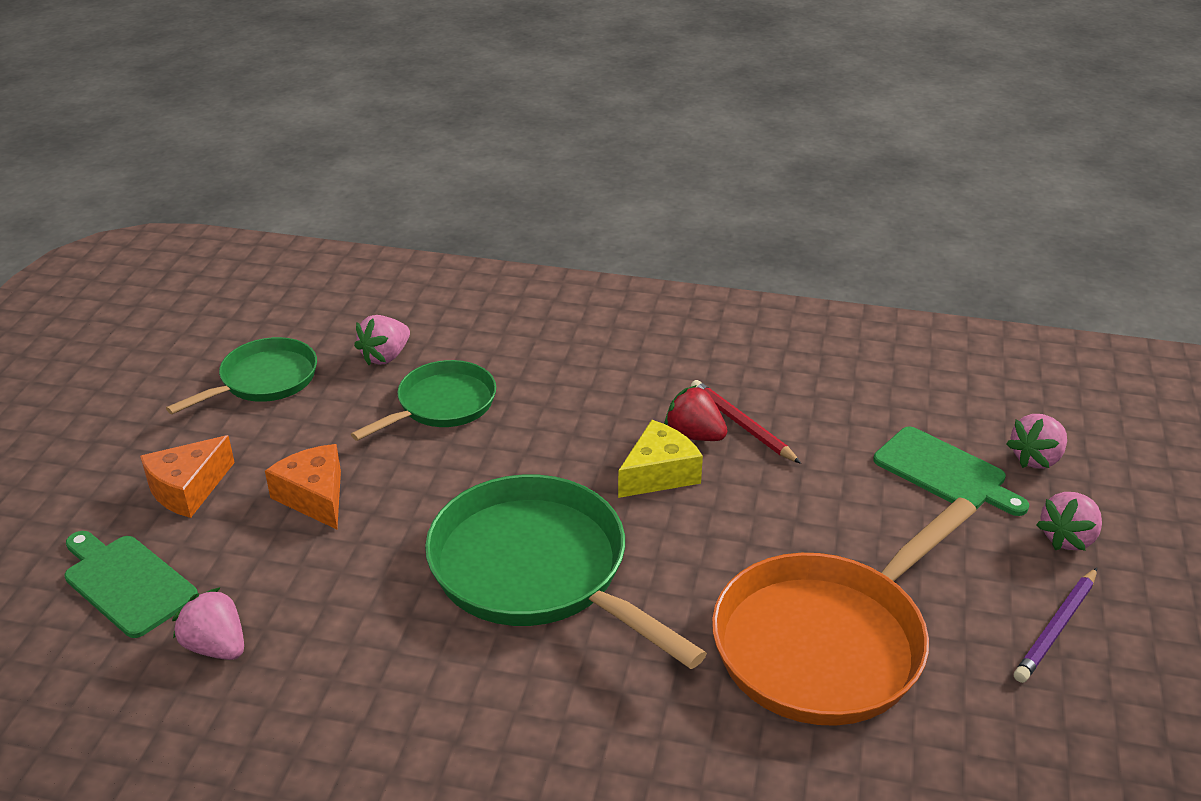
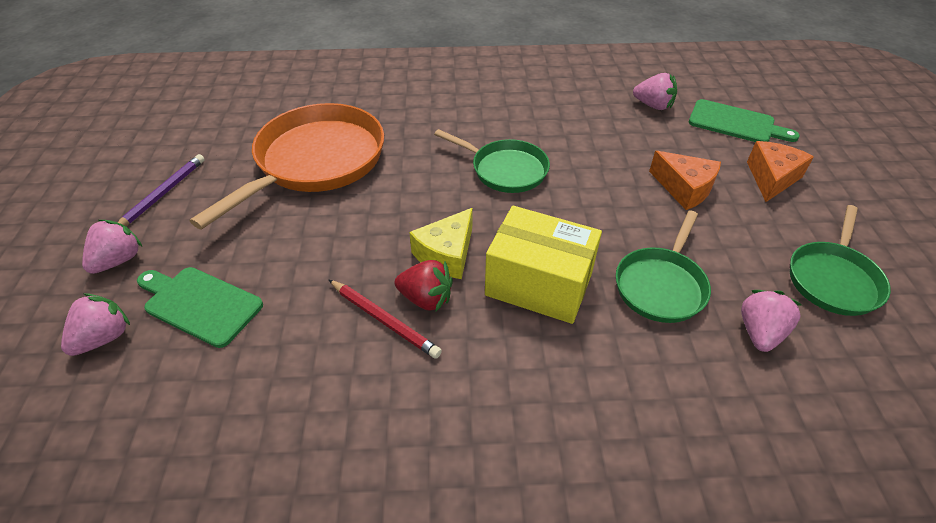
camera: 165 degrees right, 10 degrees up
green pan [425,474,707,669] -> green pan [434,129,550,193], size x0.58
none -> yellow box [485,206,602,324]

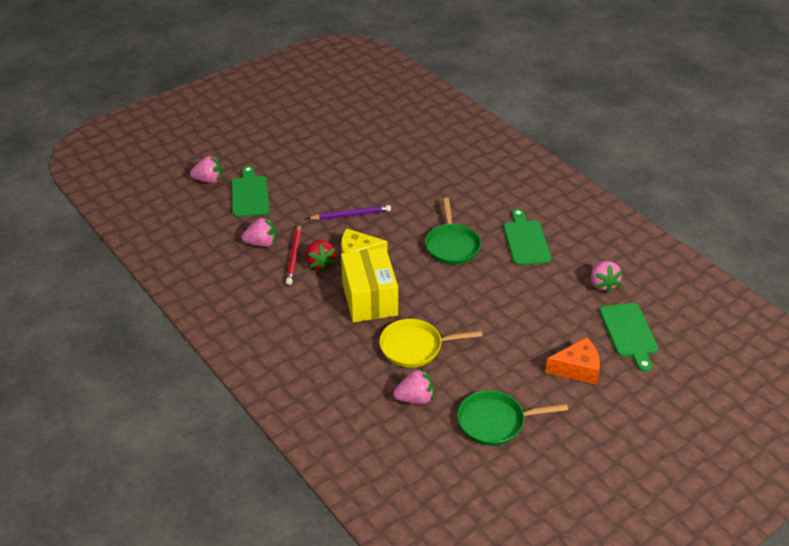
camera: 55 degrees right, 5 degrees down
pink strawberry [82,220,142,274] -> pink strawberry moved to [241,217,276,247]
purple pencil [117,154,205,226] -> purple pencil moved to [307,205,391,220]
orange pan [190,103,384,229] -> none
green pan [616,210,711,323] -> yellow pan [379,319,483,367]
orange cheese [649,151,721,210] -> none
none -> green cutting board [504,209,551,265]

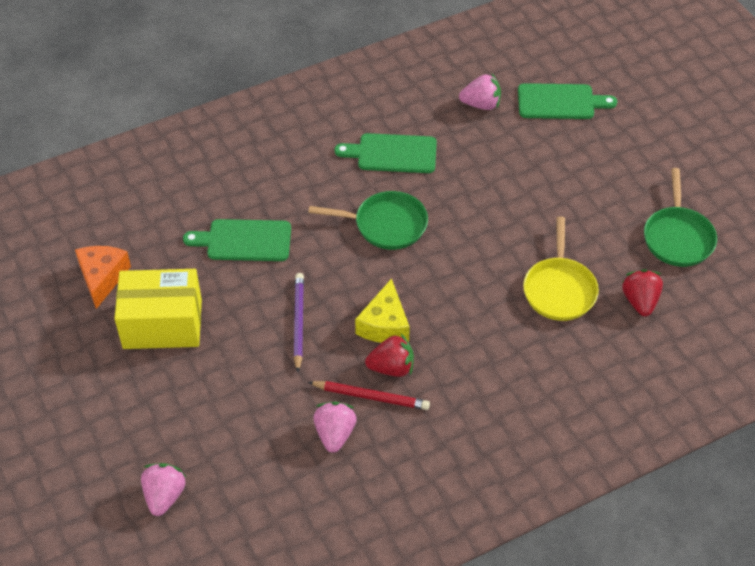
camera: 80 degrees left, 10 degrees up
green cutting board [231,166,269,217] -> green cutting board moved to [183,219,291,261]
yellow box [341,247,398,322] -> yellow box moved to [114,269,202,349]
pink strawberry [393,368,434,404] -> red strawberry [622,269,663,316]
orange cheese [545,337,600,385] -> orange cheese moved to [75,246,131,309]

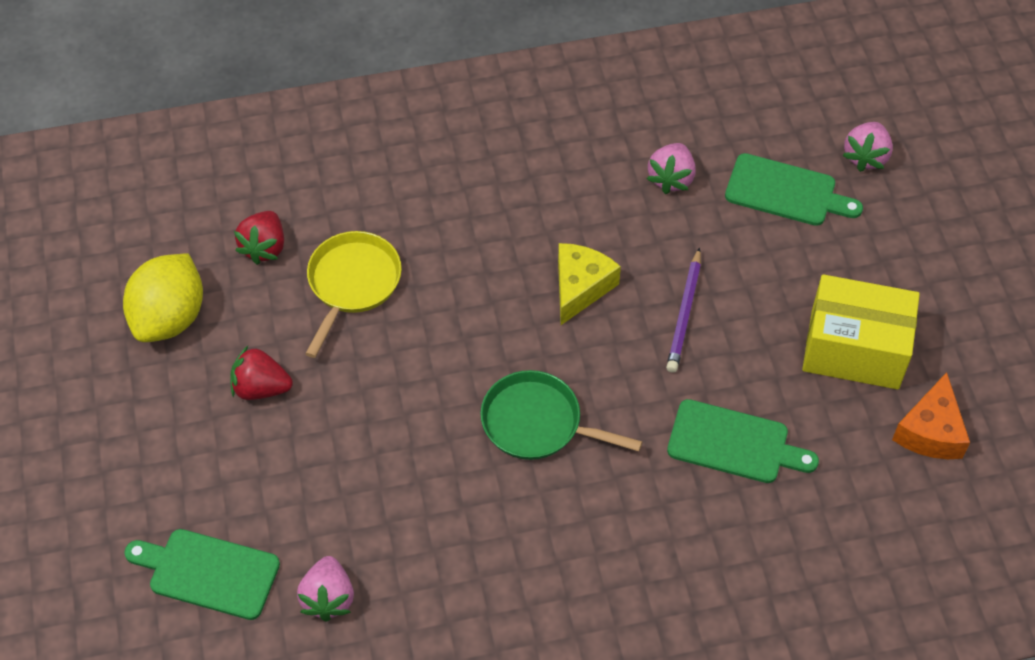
camera: 165 degrees left, 5 degrees up
red pencil [308,381,430,410] -> none
green cutting board [335,133,437,173] -> green cutting board moved to [725,153,863,226]
red strawberry [365,334,414,377] -> red strawberry moved to [230,346,293,400]
pink strawberry [459,74,501,110] -> pink strawberry turned 105 degrees counterclockwise [297,556,354,621]
green pan [644,168,717,267] -> yellow lemon [123,253,203,342]

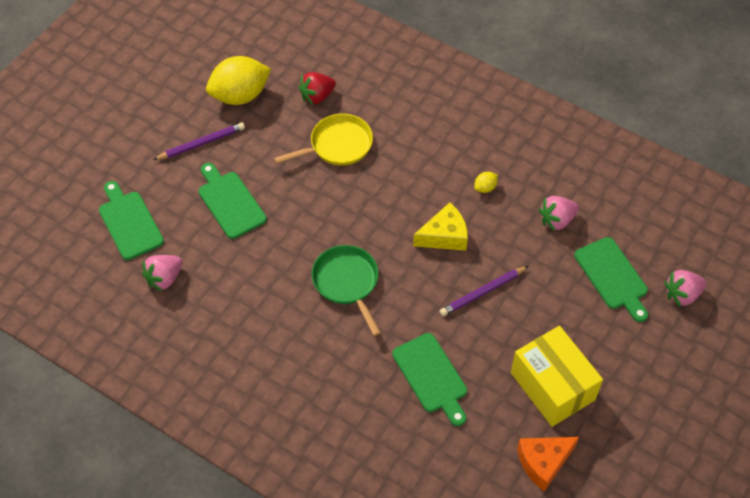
camera: 45 degrees right, 0 degrees up
red strawberry [230,346,293,400] -> none
none -> purple pencil [153,122,245,160]
none -> green cutting board [199,163,267,239]
none -> yellow lemon [474,172,498,193]

